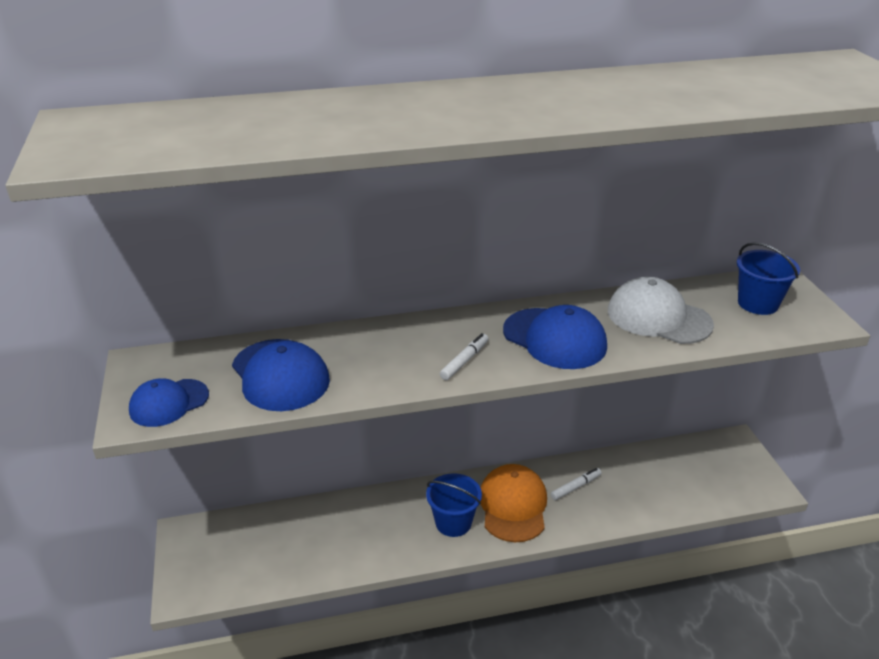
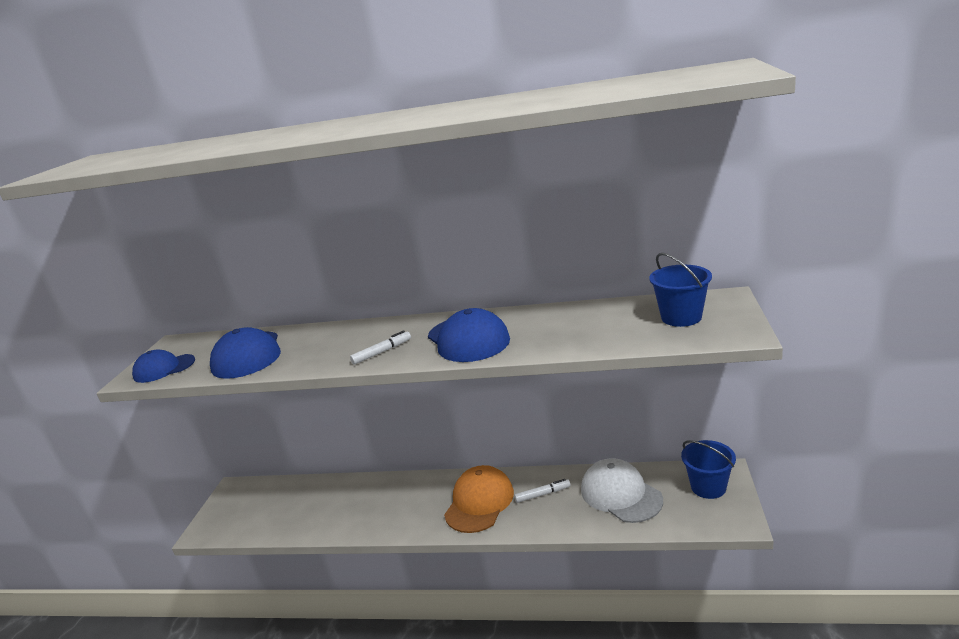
camera: 25 degrees right, 10 degrees down
blue bucket [426,473,482,537] -> blue bucket moved to [681,440,736,499]
white cap [608,276,714,344] -> white cap moved to [581,458,663,523]

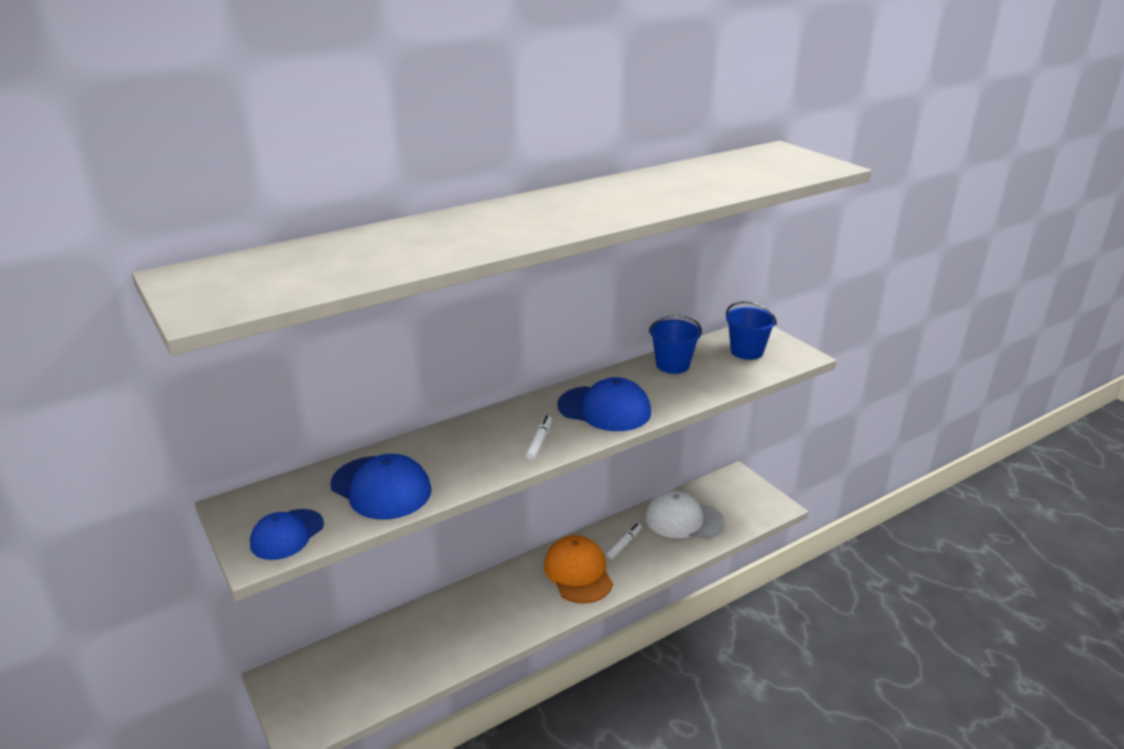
camera: 45 degrees left, 5 degrees up
blue bucket [681,440,736,499] -> blue bucket moved to [649,315,702,374]

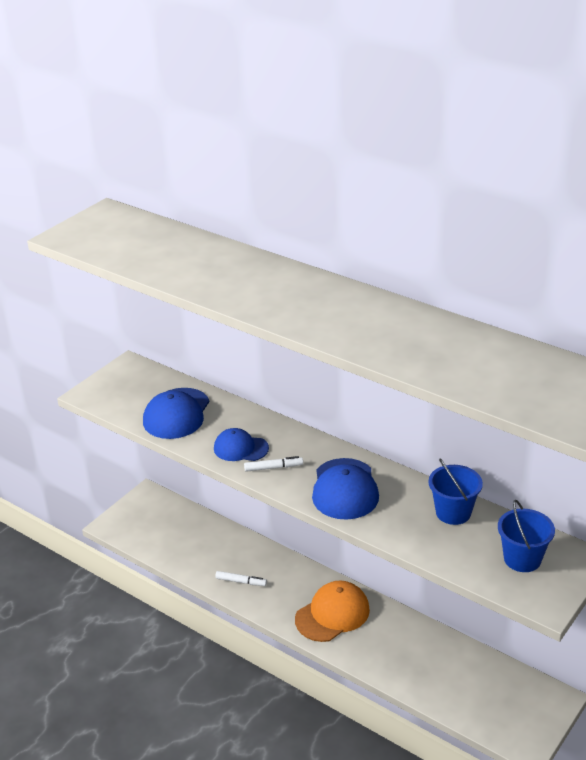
camera: 70 degrees right, 5 degrees up
blue cap [250,509,324,560] -> blue cap moved to [214,428,269,461]
white marker [607,523,642,559] -> white marker moved to [215,571,267,586]
white cap [645,490,725,539] -> none

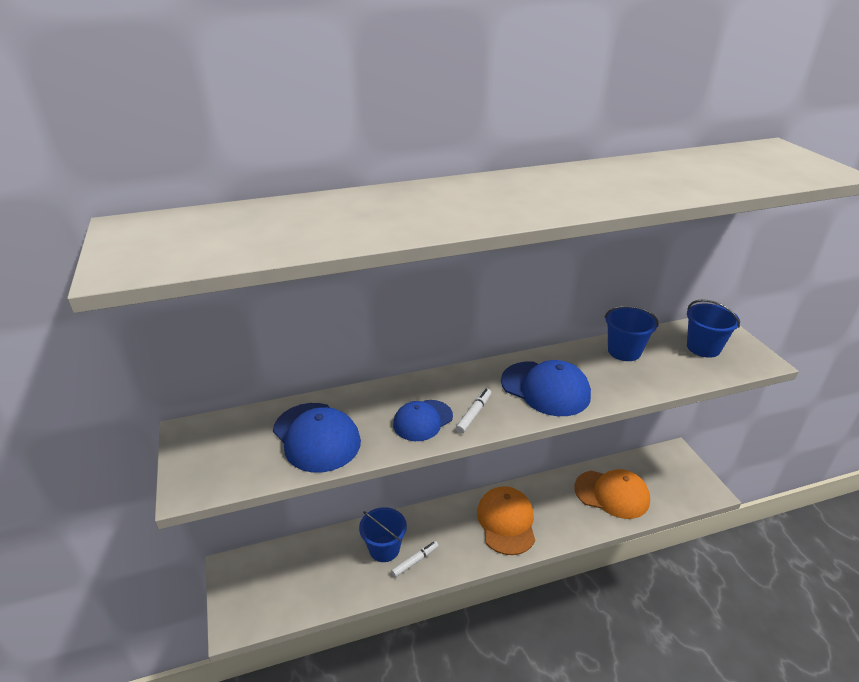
camera: 55 degrees left, 0 degrees up
none -> blue bucket [359,507,407,562]
none -> orange cap [574,469,650,519]

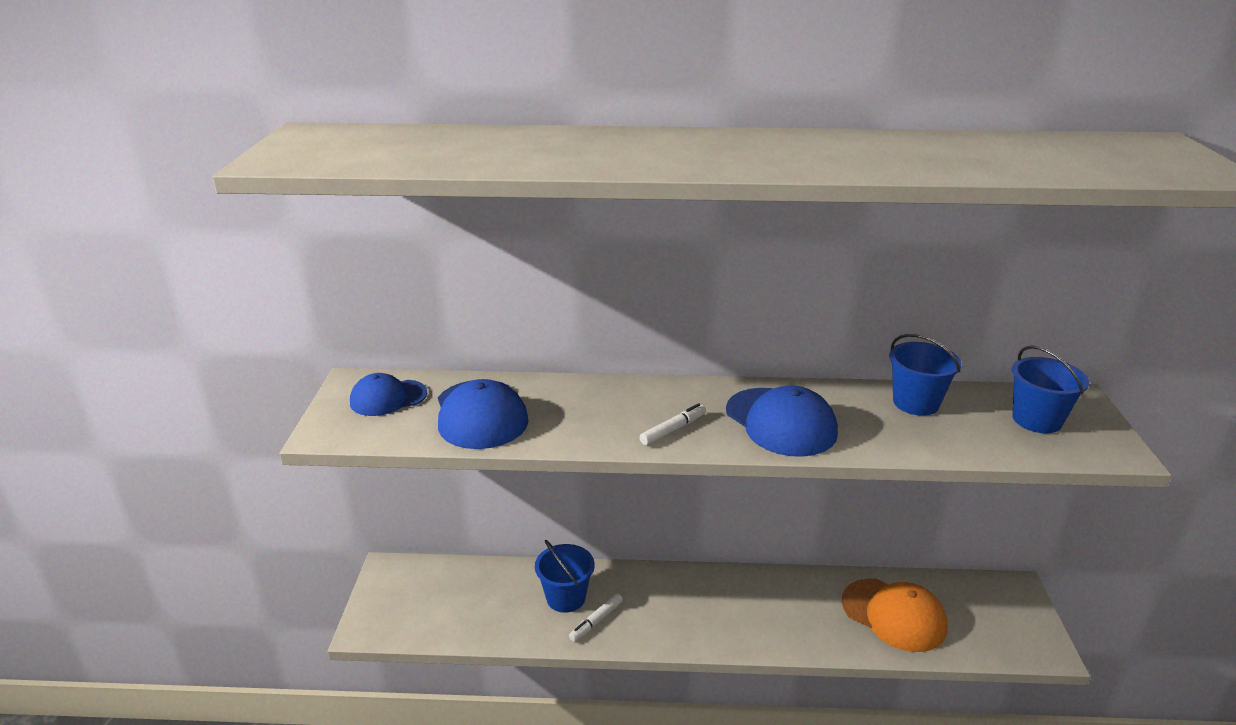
camera: 20 degrees right, 5 degrees down
white marker [391,541,439,577] -> white marker turned 150 degrees clockwise [569,593,623,642]
blue cap [393,400,453,441] -> blue cap moved to [350,373,427,416]
orange cap [477,486,535,555] -> none

